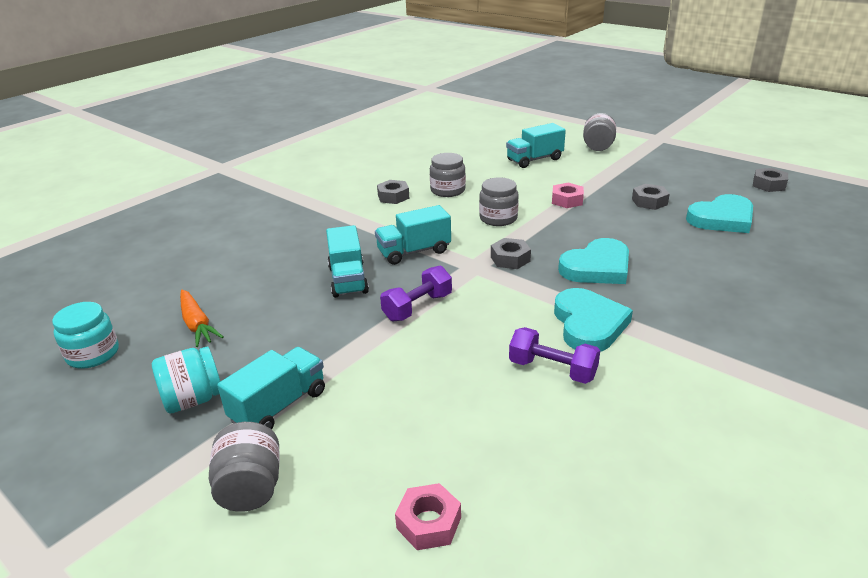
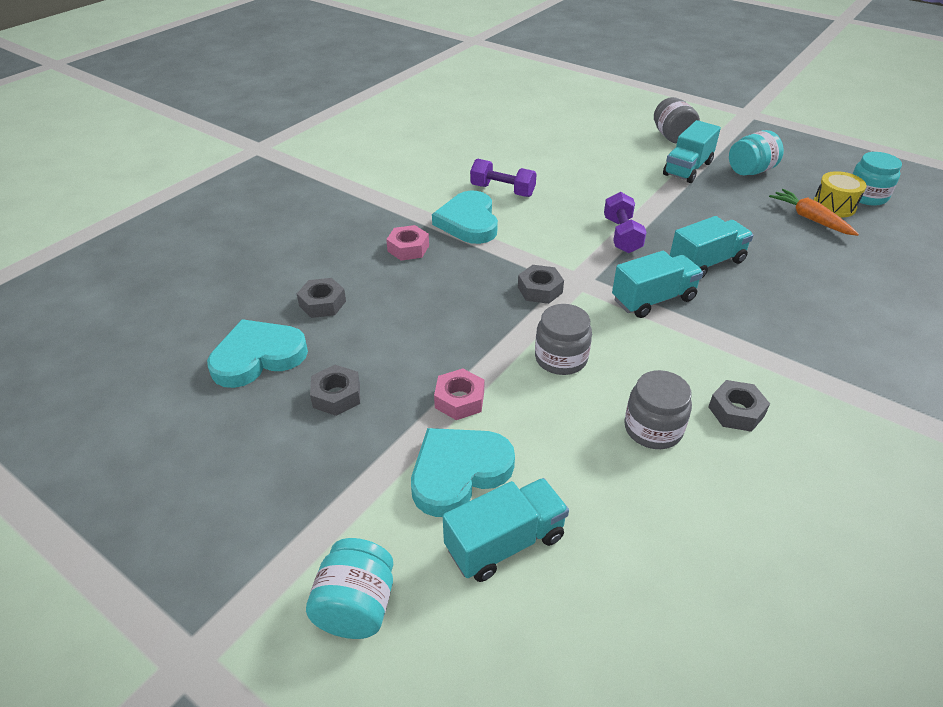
camera: 175 degrees right, 10 degrees up
turquoise truck [326,225,369,298] -> turquoise truck turned 75 degrees clockwise [670,216,754,278]
purple dumbbell [380,266,452,321] -> purple dumbbell turned 45 degrees counterclockwise [604,192,647,253]
pink nut [395,483,461,550] -> pink nut moved to [386,225,429,261]
turquoise heart [558,238,629,284] -> turquoise heart moved to [411,428,515,517]
grey jar [583,113,616,151] -> turquoise jar [306,538,393,639]
grey nut [753,168,788,192] -> grey nut moved to [297,278,346,318]
none -> yellow drum [814,171,867,217]

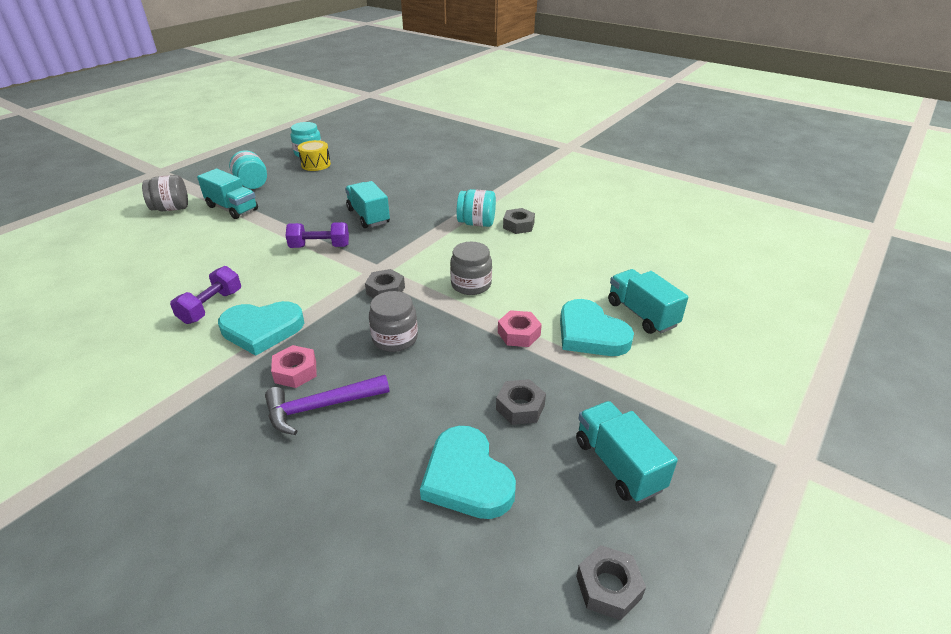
camera: 90 degrees left, 5 degrees down
grey nut [297,278,346,318] -> grey nut moved to [576,545,646,621]
turquoise jar [306,538,393,639] -> turquoise jar moved to [457,189,496,227]
turquoise truck [612,251,703,318] -> turquoise truck moved to [576,401,678,503]
grey jar [624,370,692,449] -> grey jar moved to [369,291,418,352]
orange carrot [769,189,859,236] -> none
none -> purple hammer [265,375,389,435]

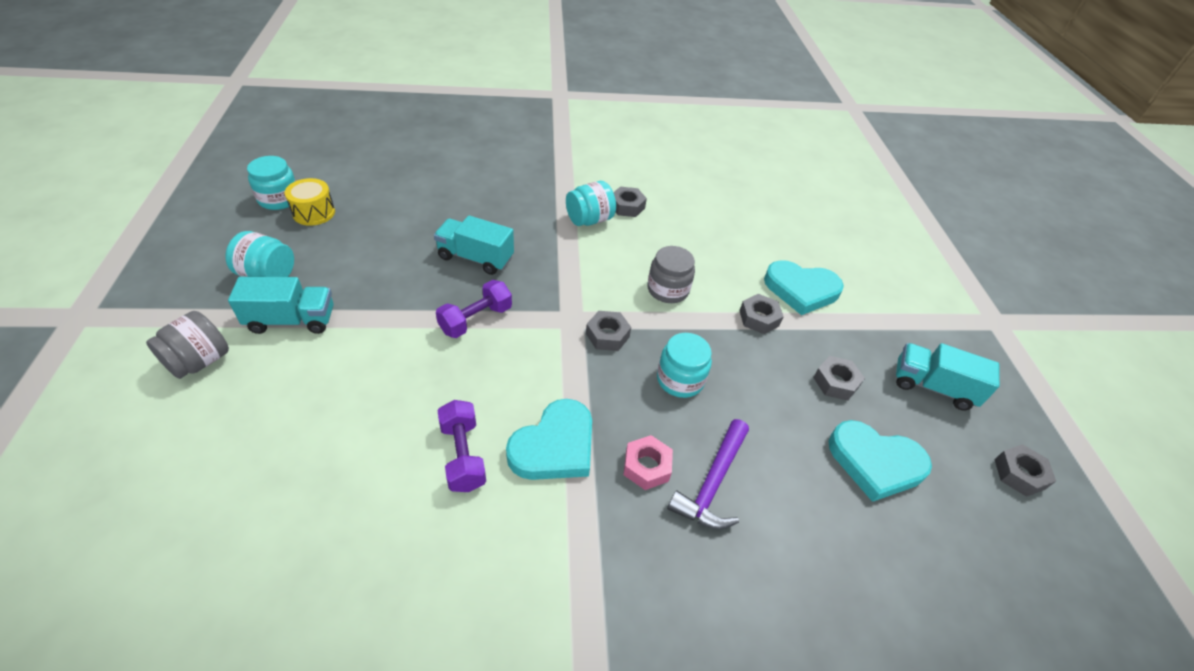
camera: 45 degrees left, 10 degrees up
grey jar [369,291,418,352] -> turquoise jar [657,333,712,398]
pink nut [498,310,542,347] -> grey nut [739,294,784,334]
turquoise truck [608,269,688,334] -> none

